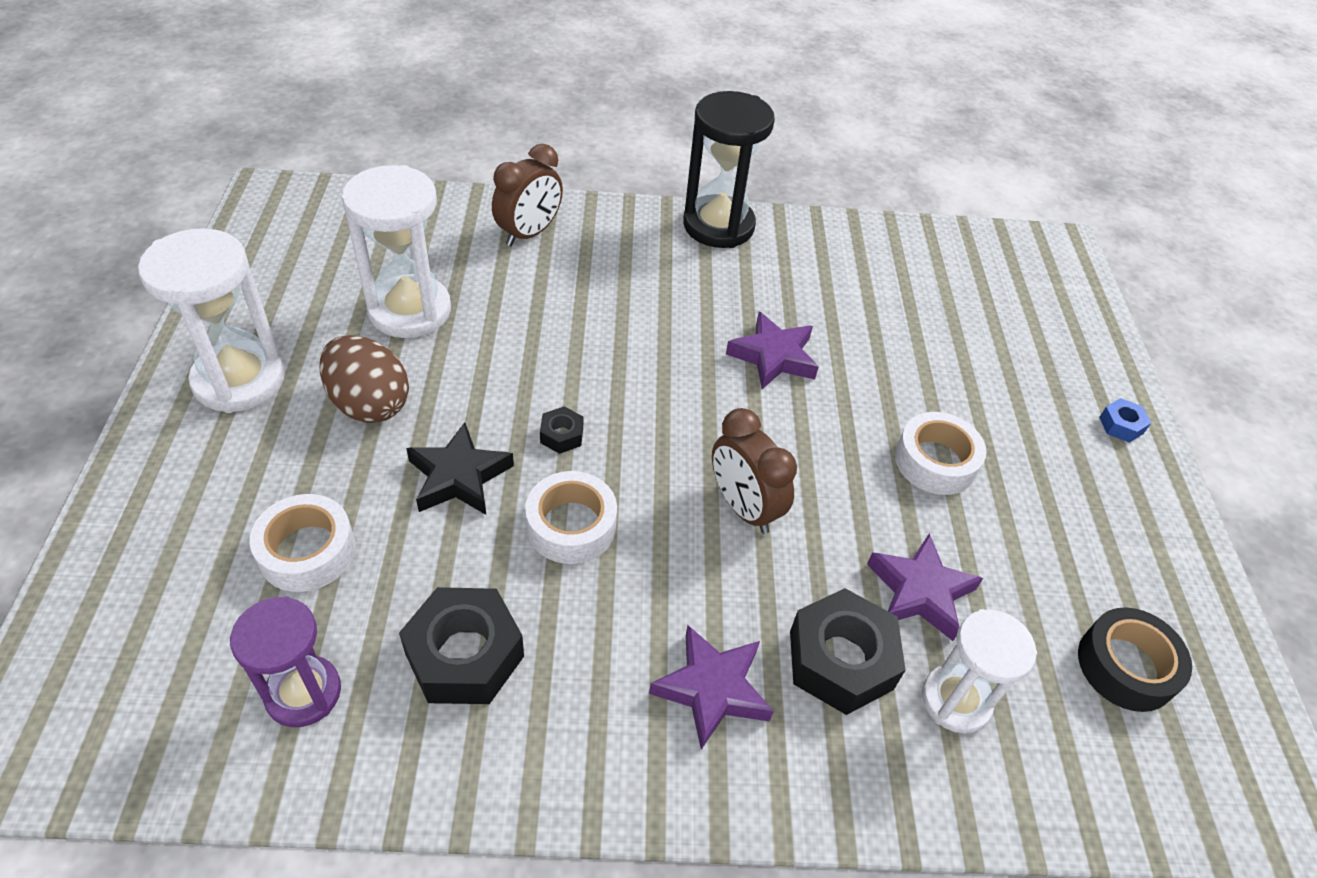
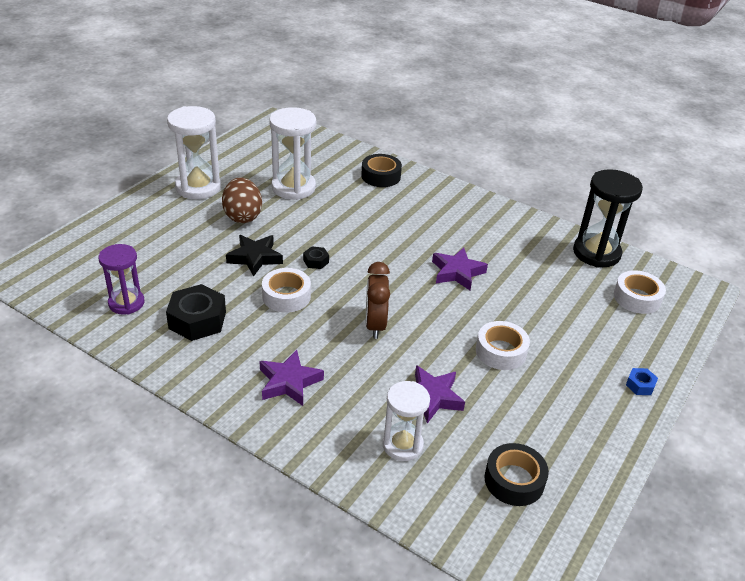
camera: 35 degrees right, 10 degrees down
white tape [249,494,355,592] -> white tape moved to [614,270,666,314]
brown clock [492,144,563,246] -> black tape [361,154,402,187]
black hourglass [683,91,775,248] -> black hourglass moved to [573,169,643,268]
black nut [790,588,906,715] -> none

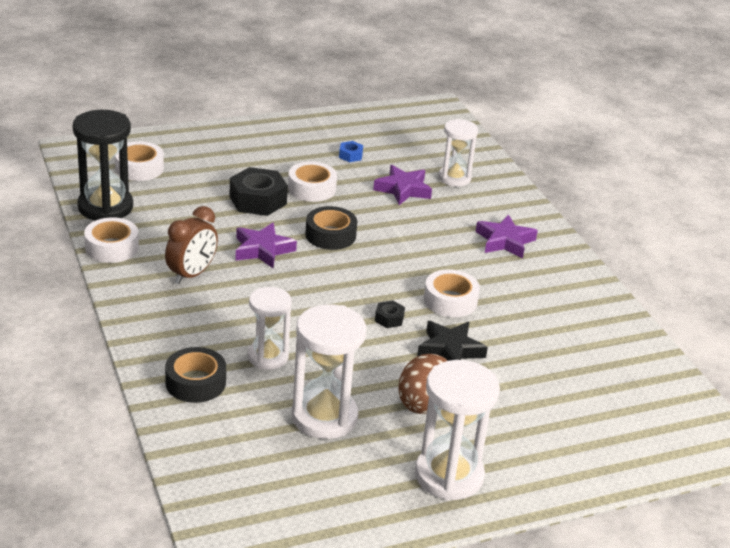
camera: 145 degrees left, 5 degrees down
purple hourglass [99,244,144,315] -> none
black nut [166,284,226,341] -> black nut moved to [230,167,288,216]
brown clock [366,262,390,339] -> brown clock moved to [165,206,218,284]
black tape [485,443,549,506] -> black tape moved to [305,206,357,250]
blue nut [626,368,658,395] -> blue nut moved to [339,141,363,162]
none -> white tape [84,217,139,263]
none -> white hourglass [248,287,292,370]

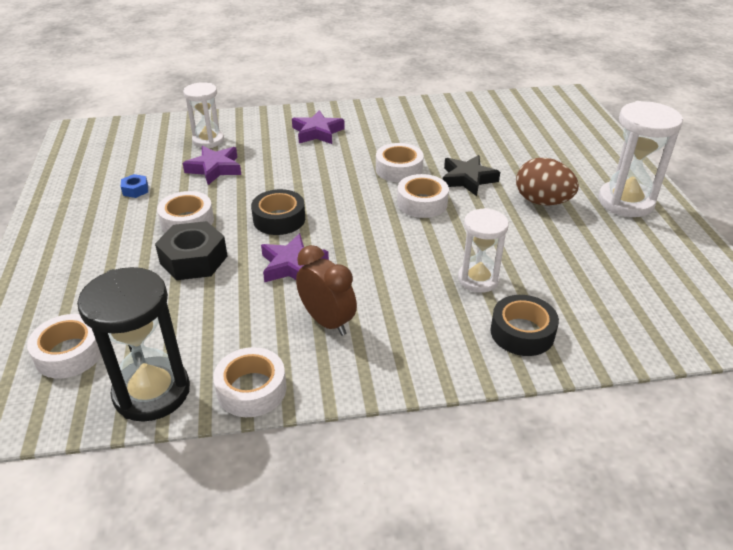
camera: 75 degrees left, 5 degrees up
white hourglass [292,304,366,439] -> none
black nut [375,301,405,328] -> white tape [397,174,449,218]

